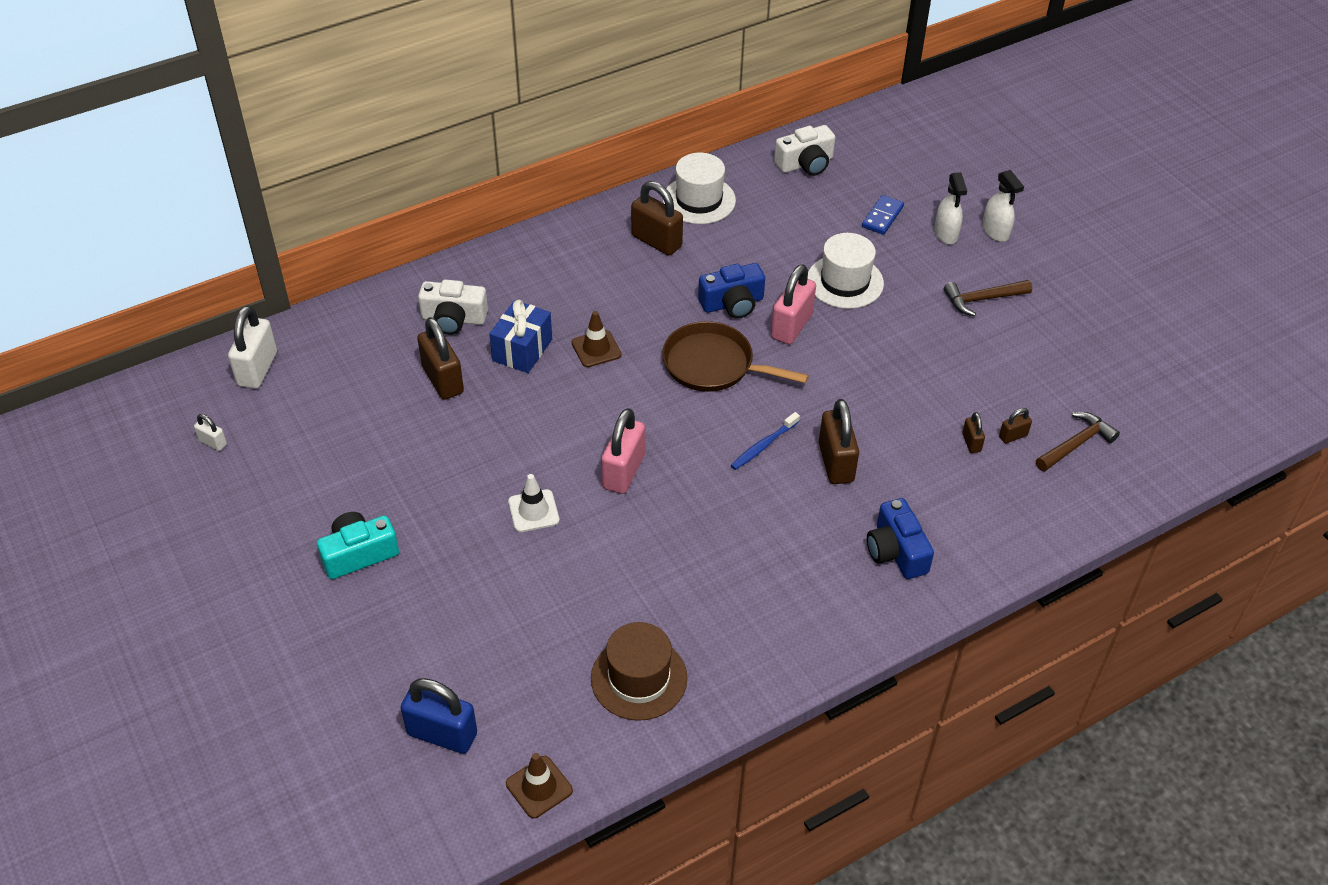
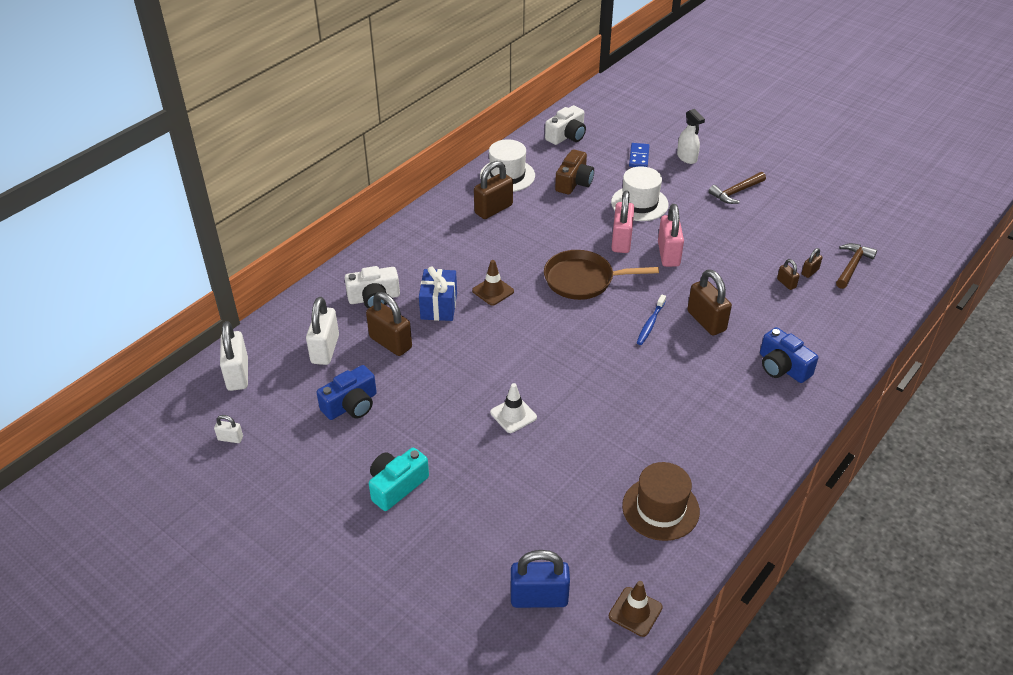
camera: 20 degrees left, 5 degrees down
pink padlock [601,408,645,494] -> pink padlock moved to [658,204,684,267]
brown padlock [631,181,683,255] -> brown padlock turned 60 degrees counterclockwise [474,161,513,219]
blue camera [698,263,765,319] -> blue camera moved to [316,365,377,420]
white spray bottle [982,170,1024,242] -> none
none -> white padlock [306,297,339,365]
none -> brown camera [555,149,594,194]

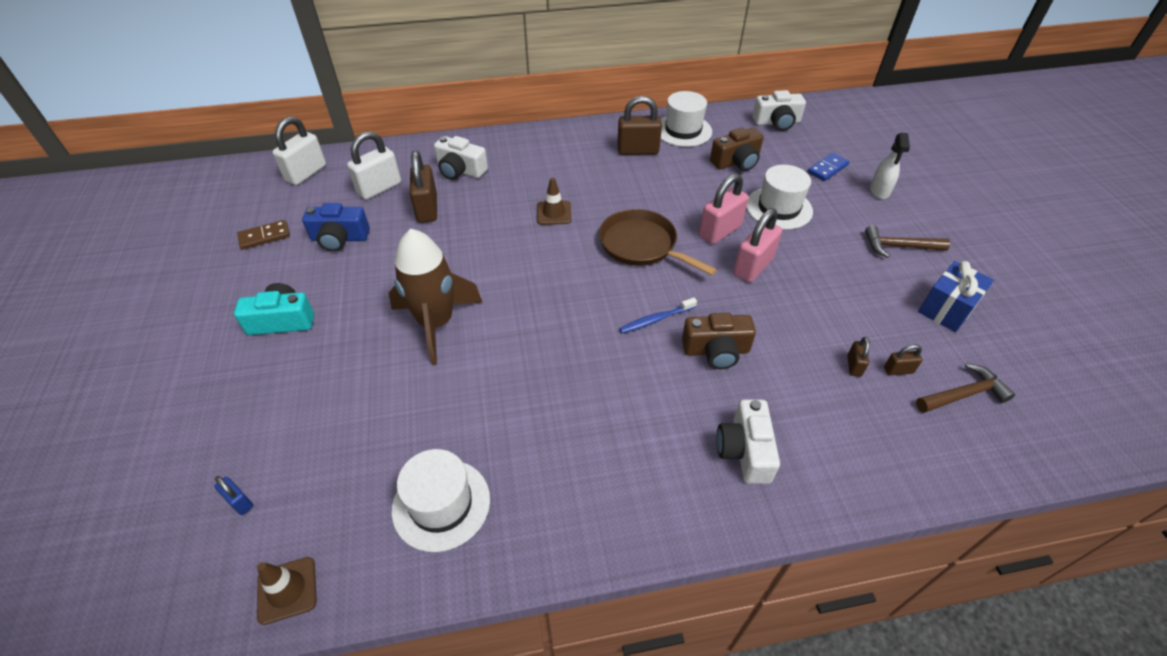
camera: 40 degrees right, 5 degrees up
white padlock [214,415,243,443] -> none
blue gift [419,266,457,321] -> blue gift moved to [918,261,994,332]
white traffic cone [490,383,537,433] -> brown rocket [388,229,482,365]
blue padlock [511,550,570,608] -> blue padlock [214,476,254,515], size x0.49
brown hat [622,462,700,541] -> white hat [392,449,490,552]
brown padlock [687,269,732,335] -> brown camera [682,313,756,369]
blue camera [760,327,818,383] -> white camera [717,399,780,484]
none -> brown domino [237,220,290,250]

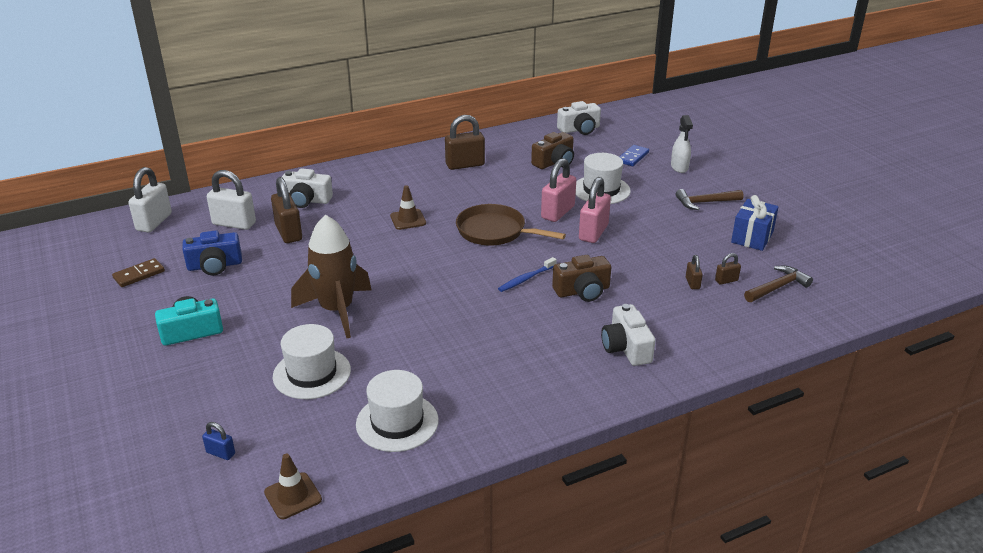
camera: 15 degrees left, 15 degrees down
white padlock [347,131,401,200] -> white padlock turned 75 degrees clockwise [207,170,256,230]
white hat [661,91,712,147] -> white hat moved to [273,324,351,399]

